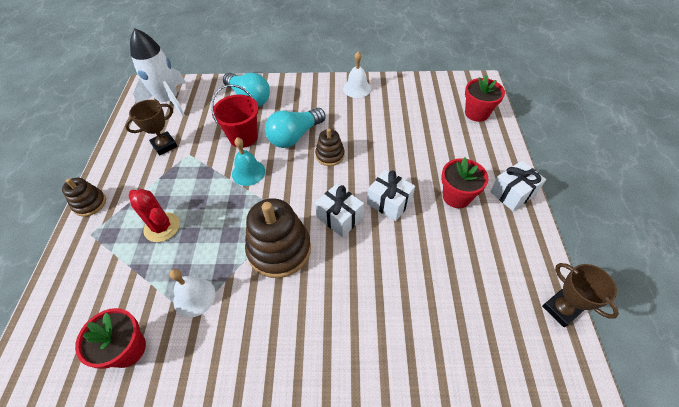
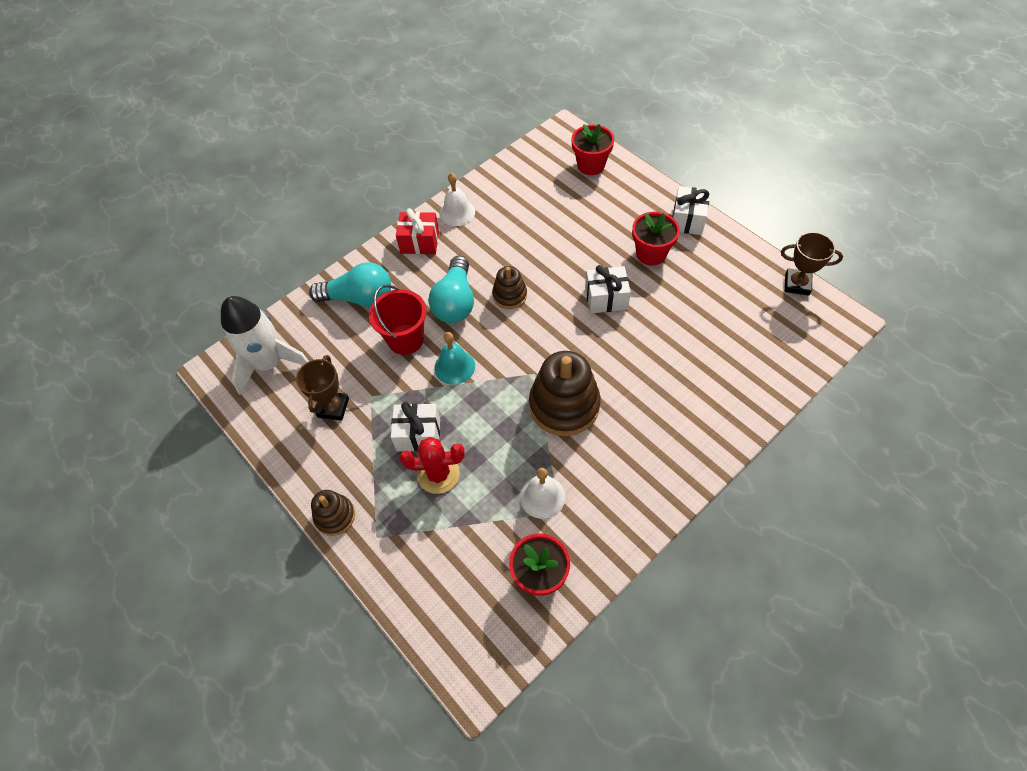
camera: 40 degrees left, 5 degrees up
white gift [315,184,364,237] -> white gift moved to [391,402,440,452]
none -> red gift [396,208,439,254]

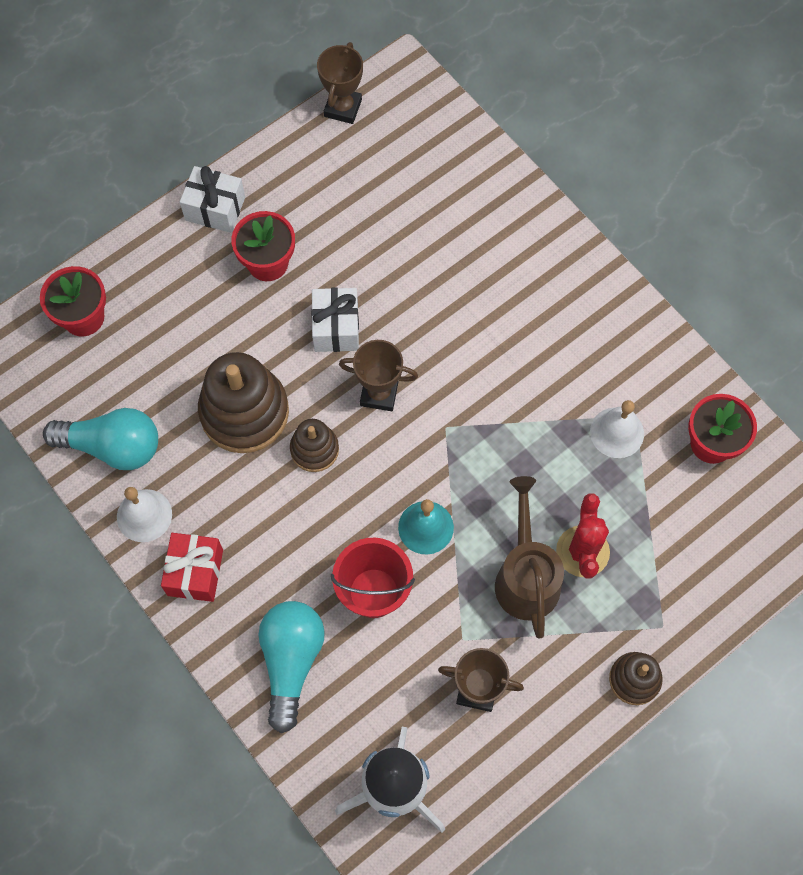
camera: 90 degrees left, 10 degrees up
white gift [391,402,440,452] -> brown watering can [495,476,564,639]
turquoise light bulb [429,256,474,323] -> turquoise light bulb moved to [43,408,158,470]
brown stacking toy [529,351,601,436] -> brown stacking toy moved to [198,352,289,453]
none -> brown trophy [339,340,418,411]

